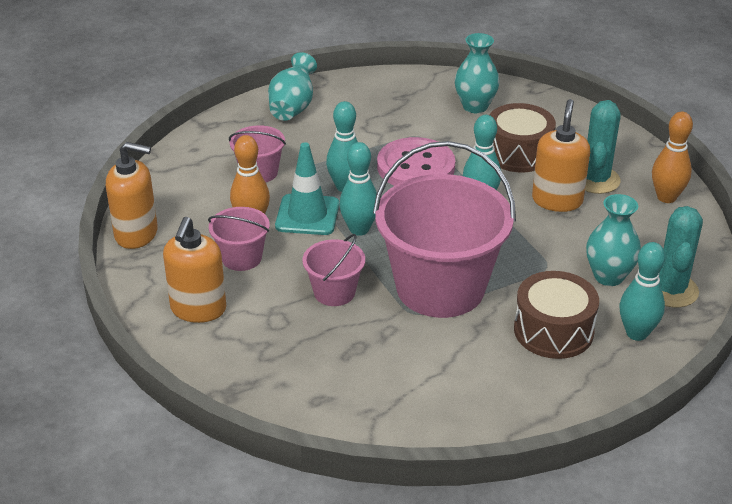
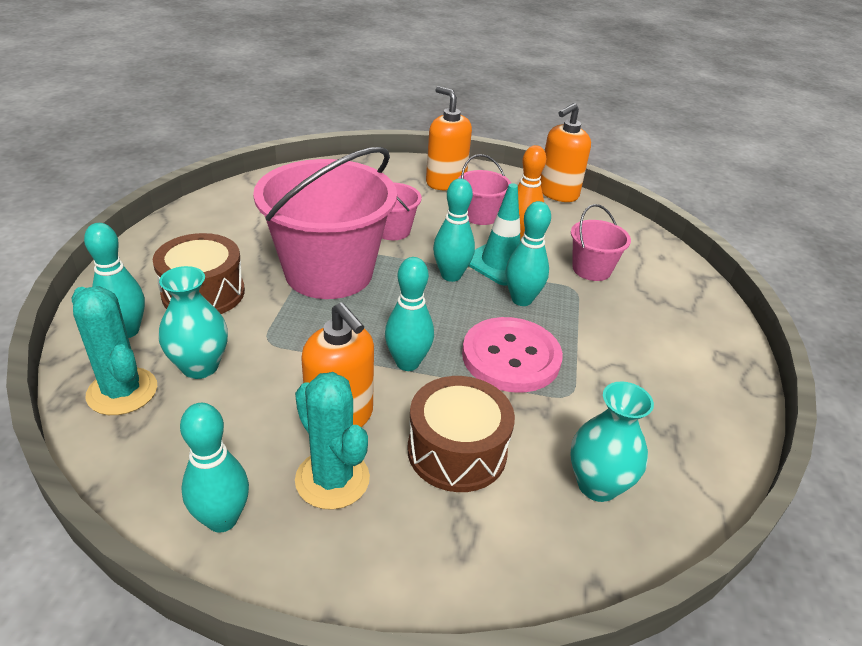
camera: 125 degrees right, 0 degrees up
turquoise vase [268,52,317,121] -> none
orange bowling pin [652,112,693,203] -> turquoise bowling pin [180,403,249,533]

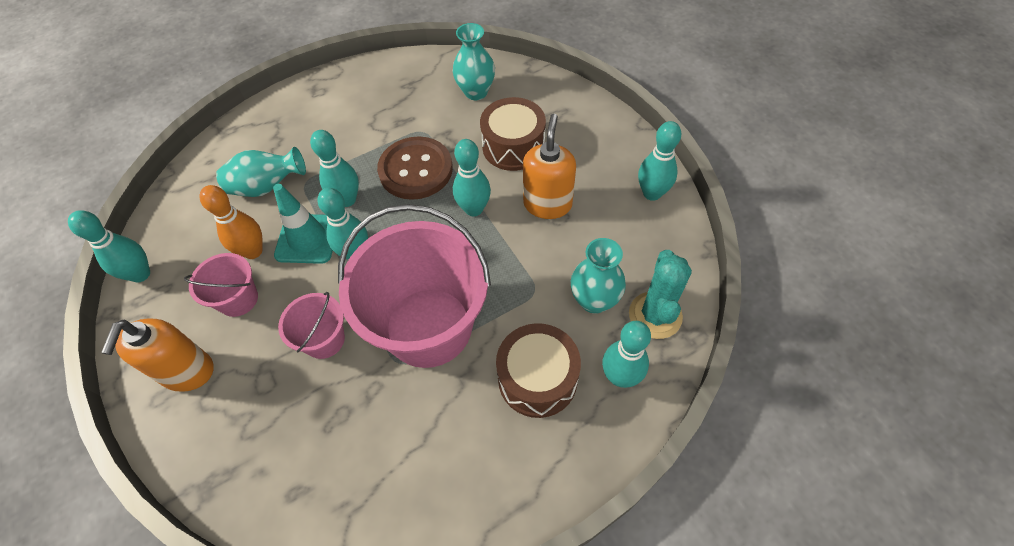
camera: 125 degrees left, 20 degrees up
turquoise cactus [295,372,370,510] -> none
pink button [462,317,563,393] -> brown button [377,136,453,200]
orange soap dispenser [540,103,591,202] -> turquoise bowling pin [68,210,150,282]
pink bucket [571,204,631,281] -> turquoise vase [216,147,306,197]

